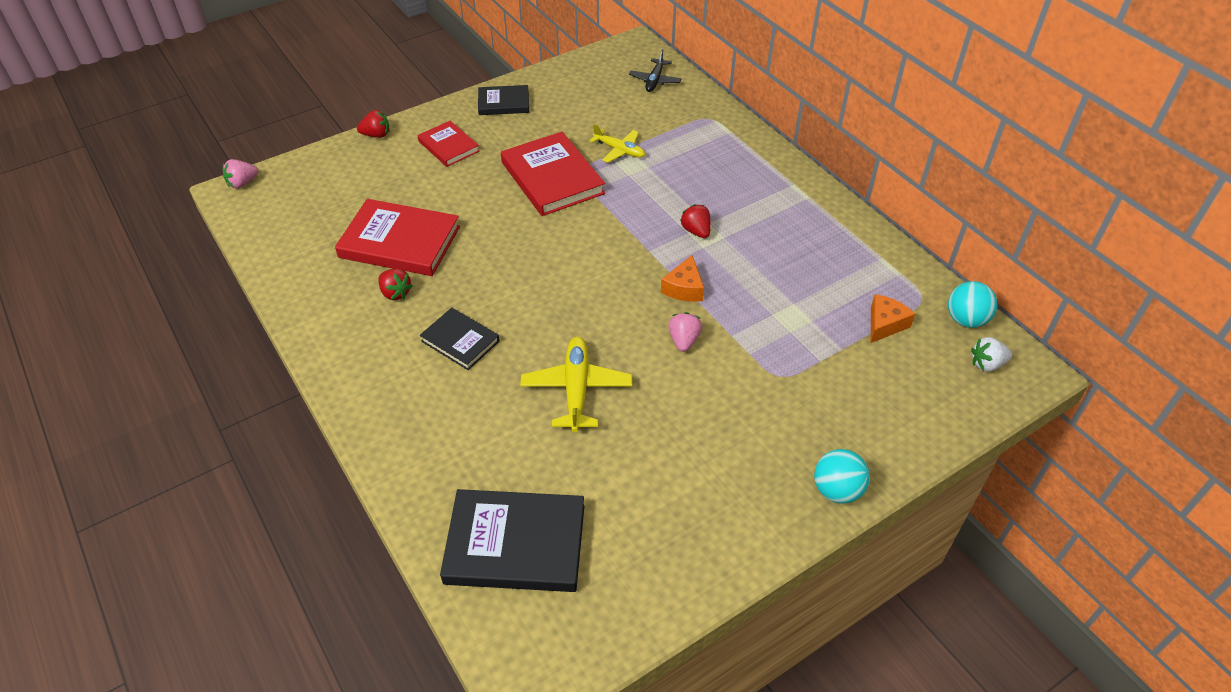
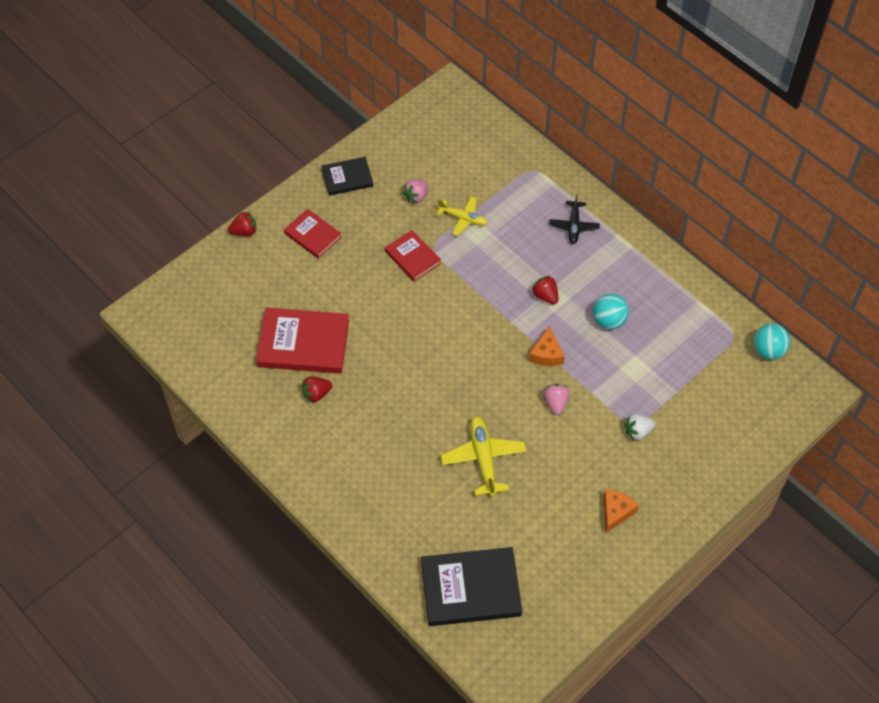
camera: 10 degrees left, 10 degrees up
pink strawberry [223,159,258,189] -> pink strawberry moved to [402,180,429,203]
red strawberry [378,268,413,300] -> red strawberry turned 120 degrees clockwise [302,376,332,403]
black book [420,308,500,370] -> none
red book [501,132,605,216] -> red book [385,230,441,281], size x0.58
black plane [629,49,681,92] -> black plane moved to [549,194,600,244]
turquoise ball [814,449,870,503] -> turquoise ball moved to [593,294,629,329]
orange cheese [871,294,915,343] -> orange cheese moved to [603,490,639,533]
white strawberry [971,337,1012,372] -> white strawberry moved to [624,414,655,440]

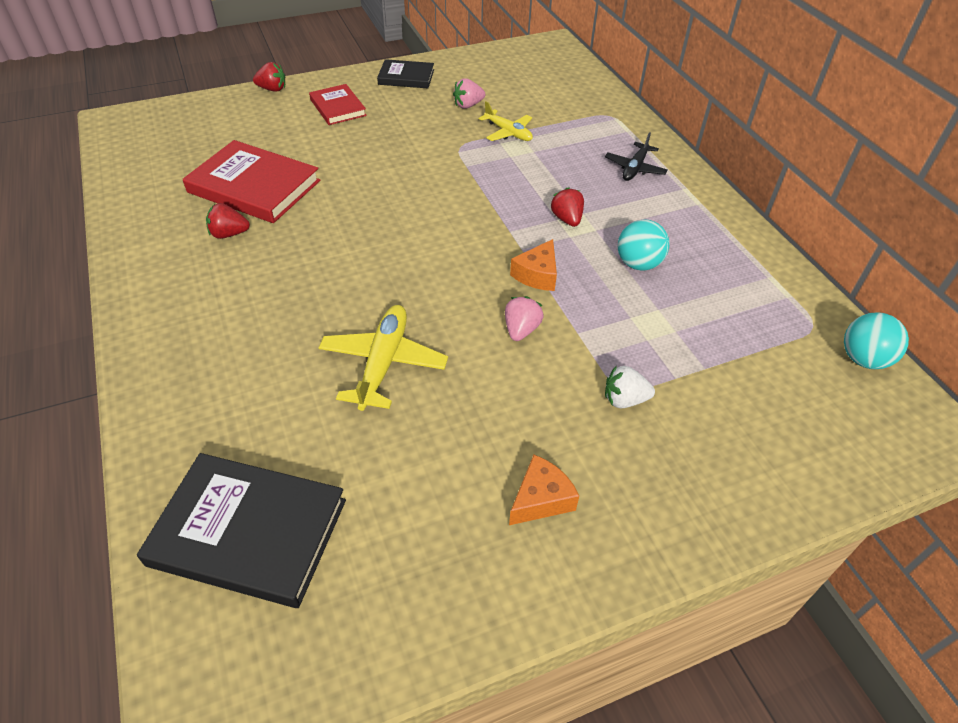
camera: 20 degrees right, 10 degrees down
red book [385,230,441,281] -> none

